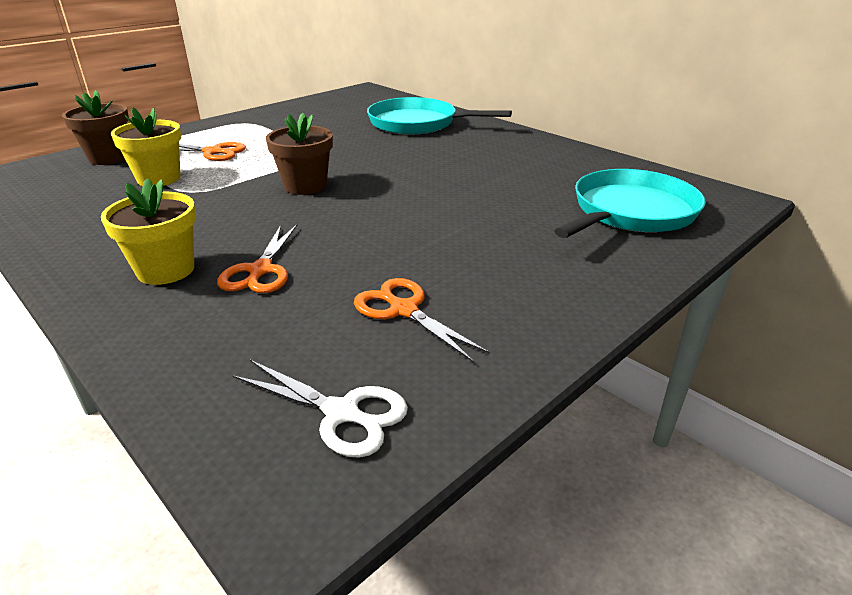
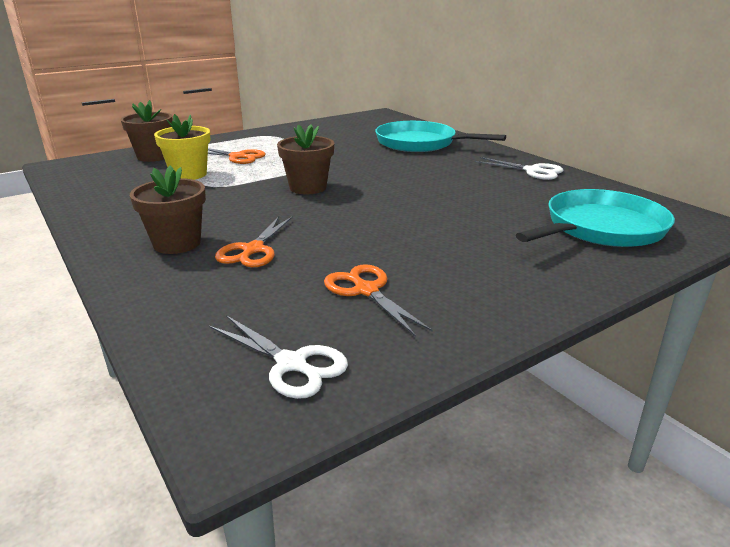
camera: 10 degrees right, 5 degrees down
yellow flower pot [101,179,196,285] -> brown flower pot [130,166,206,254]
none -> white scissors [475,157,564,180]

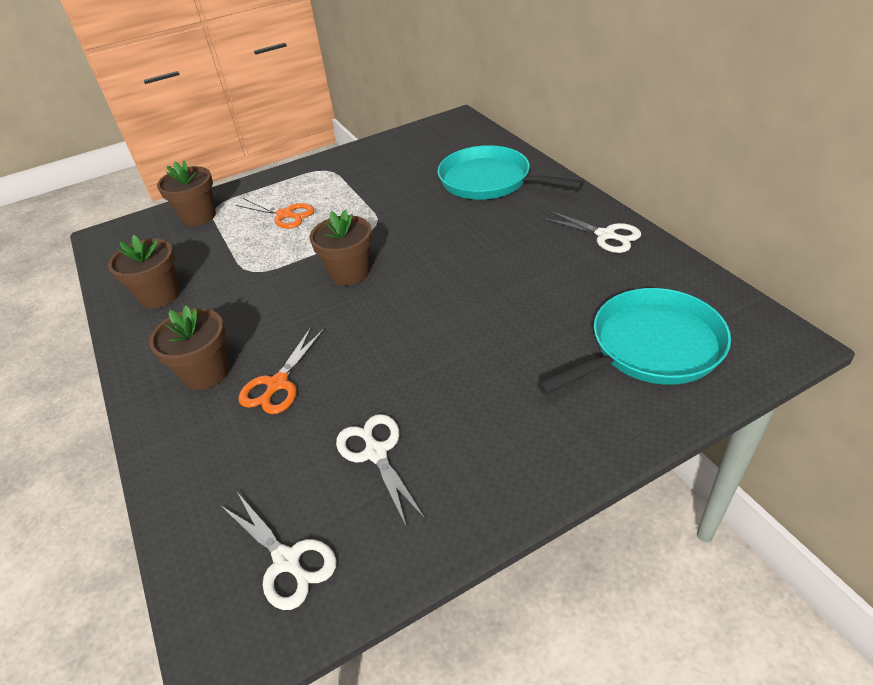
camera: 10 degrees right, 15 degrees up
yellow flower pot [154,114,211,180] -> none
orange scissors [324,264,433,337] -> white scissors [336,414,426,528]
none -> brown flower pot [108,235,180,309]

